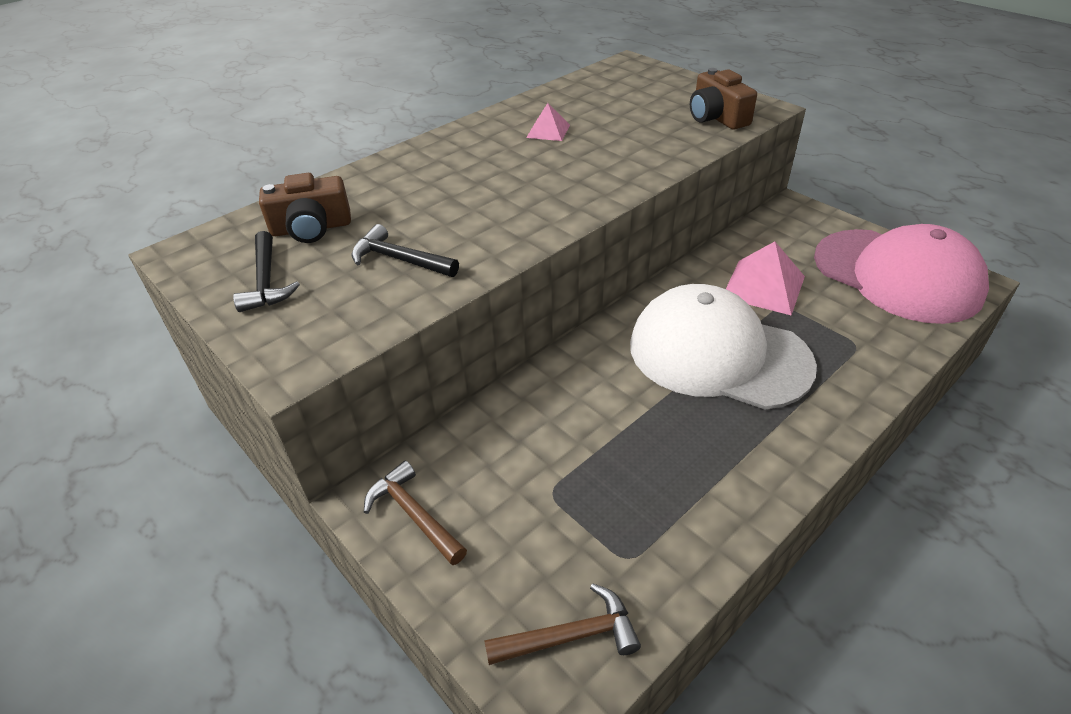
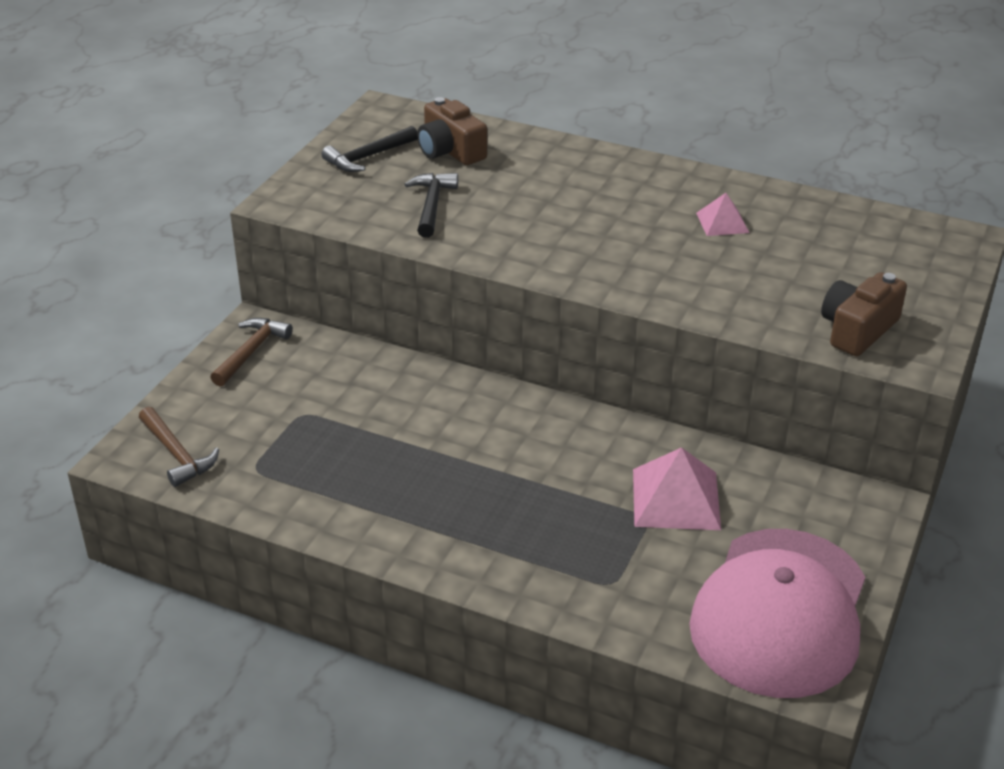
camera: 65 degrees right, 5 degrees down
white cap [630,284,817,410] -> none

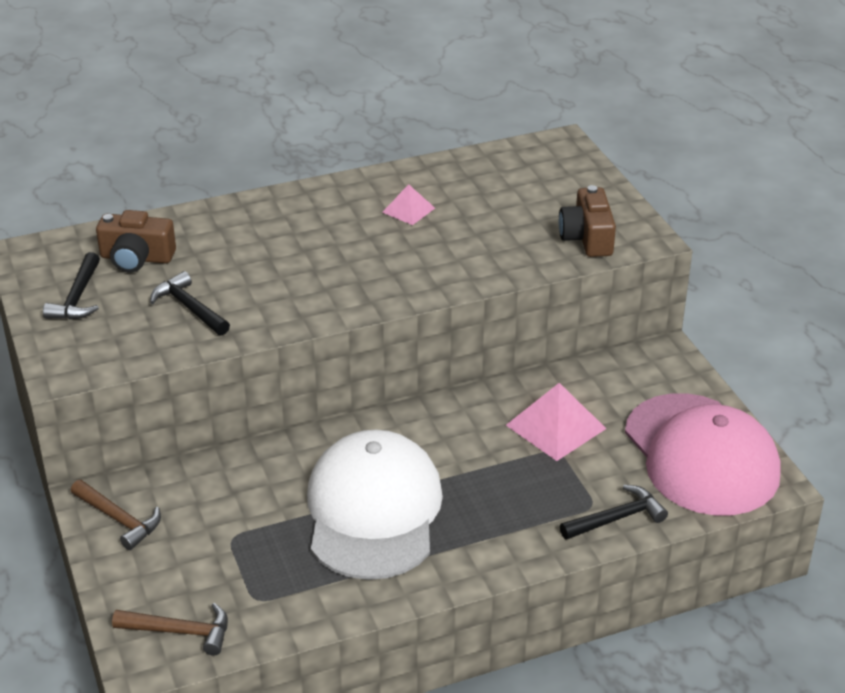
camera: 45 degrees left, 0 degrees up
brown hammer [210,318,293,387] -> brown hammer turned 150 degrees clockwise [71,480,161,550]
none -> white cap [307,430,443,580]
none -> black hammer [560,485,668,540]

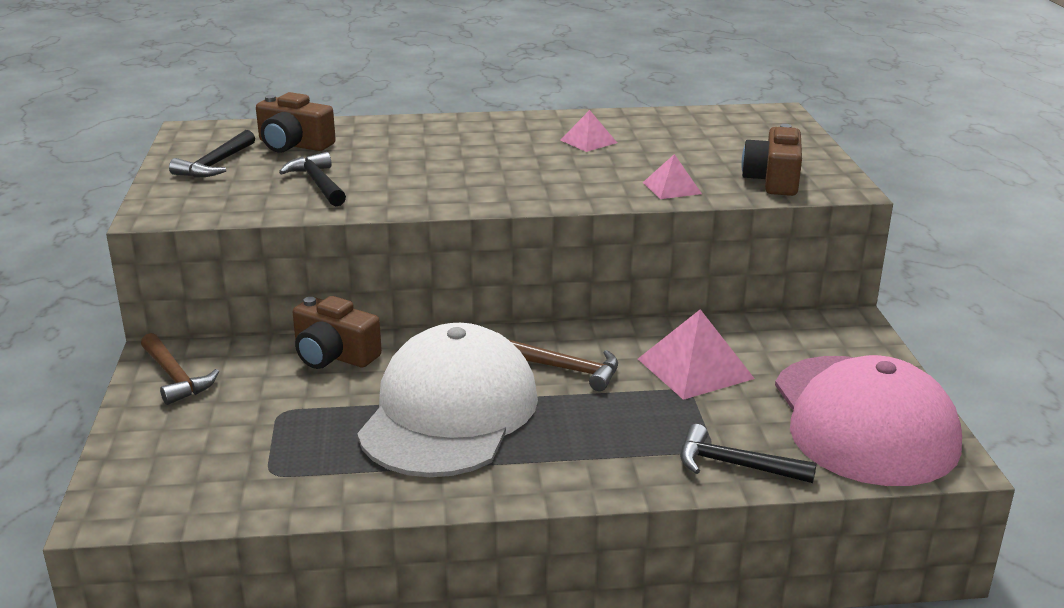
camera: 15 degrees right, 10 degrees down
brown hammer [112,603,228,656] -> brown hammer moved to [508,339,618,391]
black hammer [560,485,668,540] -> black hammer turned 150 degrees counterclockwise [680,424,817,483]
none -> brown camera [293,296,382,369]
none -> pink pyramid [643,154,702,199]

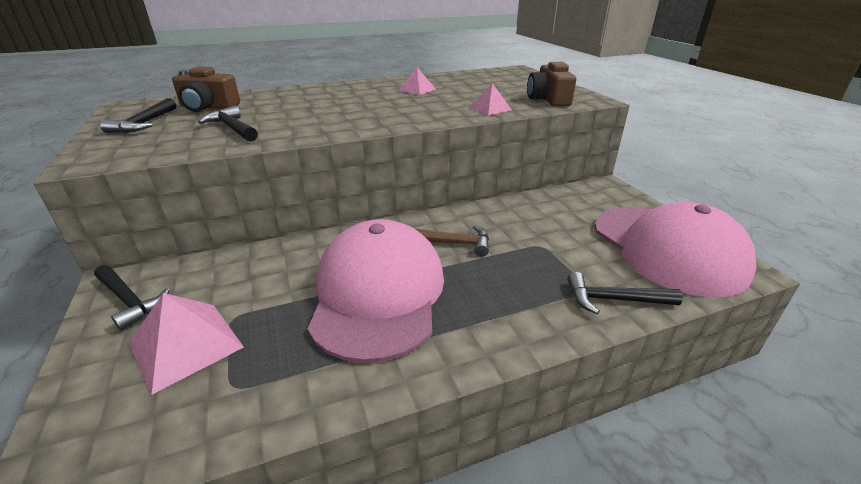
camera: 15 degrees left, 5 degrees up
brown hammer [141,333,219,405] -> black hammer [94,265,170,331]
brown camera [293,296,382,369] -> none
white cap [357,323,538,477] -> pink cap [308,219,444,363]
pink pyramid [638,309,755,400] -> pink pyramid moved to [129,293,244,395]

